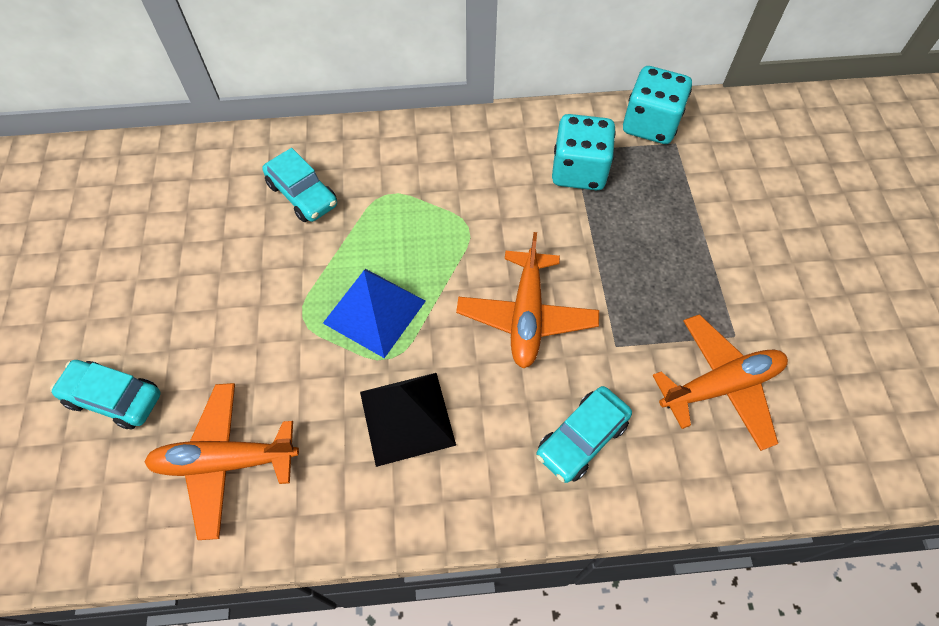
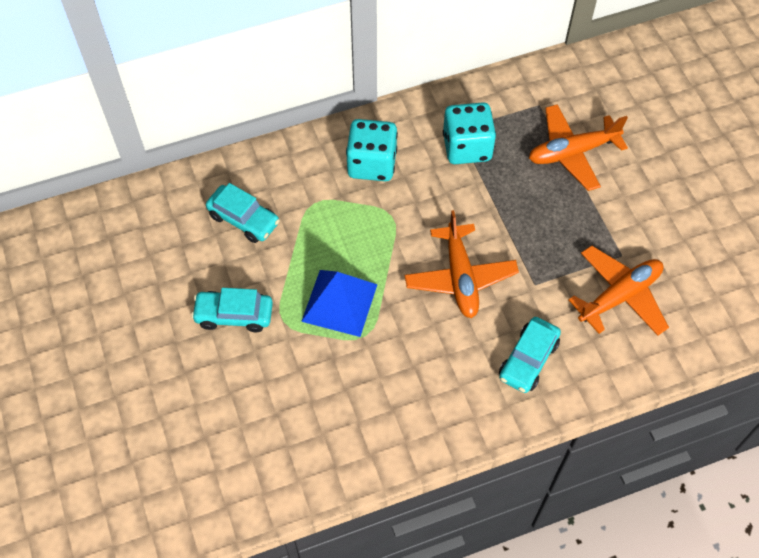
camera: 15 degrees left, 0 degrees up
turquoise car [50,360,161,430] -> turquoise car moved to [191,288,273,332]
orange plane [144,383,299,540] -> orange plane moved to [529,104,628,191]
black pyramid [360,373,456,467] -> none
turquoise dice [623,66,692,144] -> turquoise dice moved to [346,119,398,181]

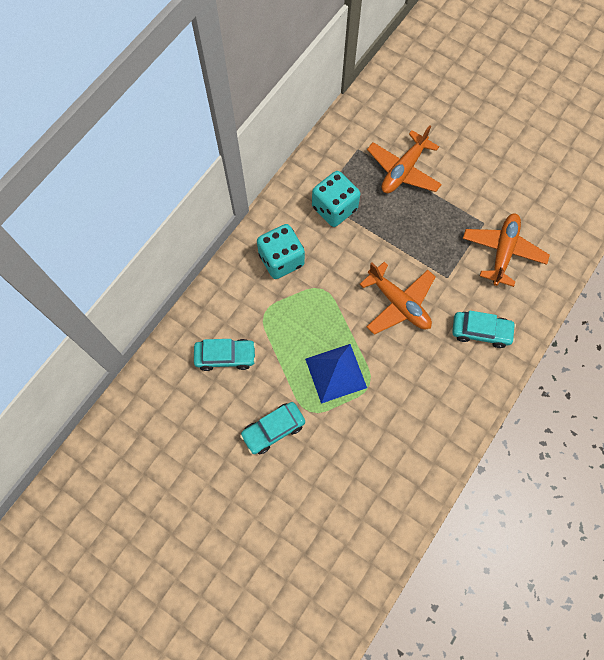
camera: 35 degrees left, 10 degrees up
turquoise car [499,317,561,393] -> turquoise car turned 75 degrees counterclockwise [452,311,516,348]

